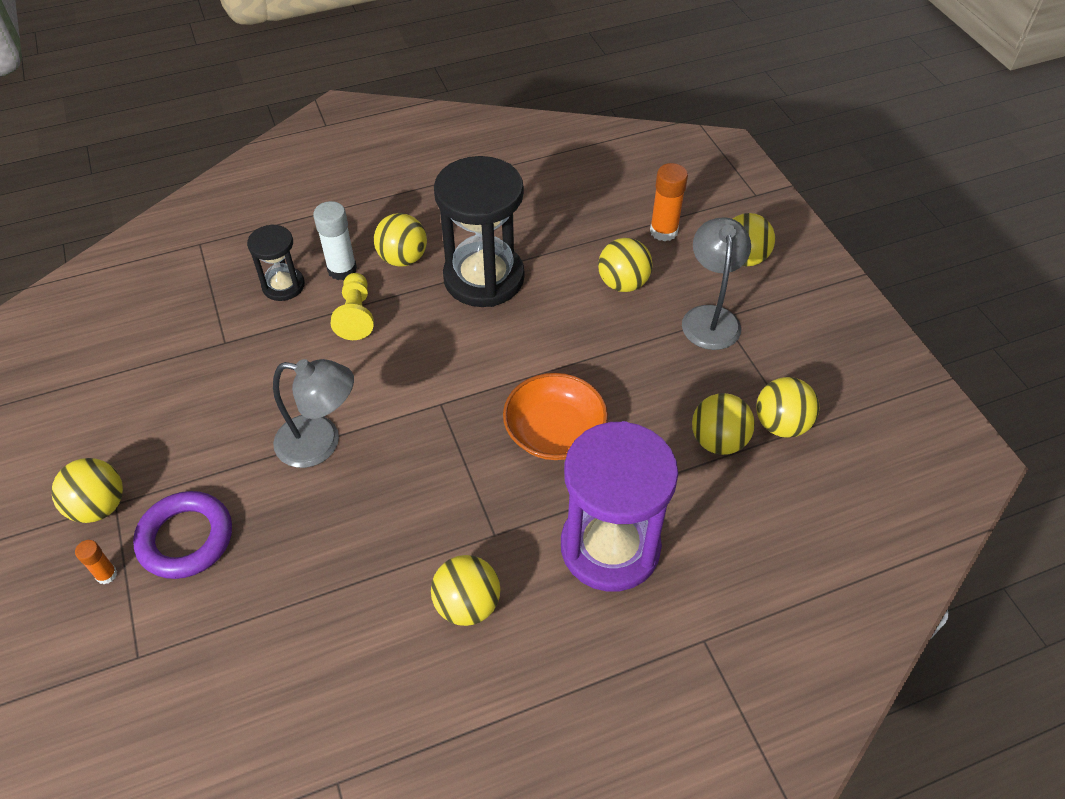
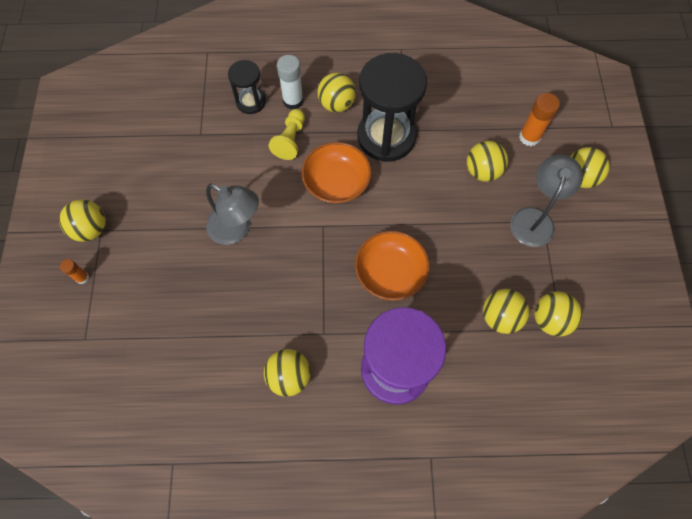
camera: 20 degrees right, 15 degrees up
purple ring [133,491,232,579] -> none
none -> orange bowl [302,142,371,203]

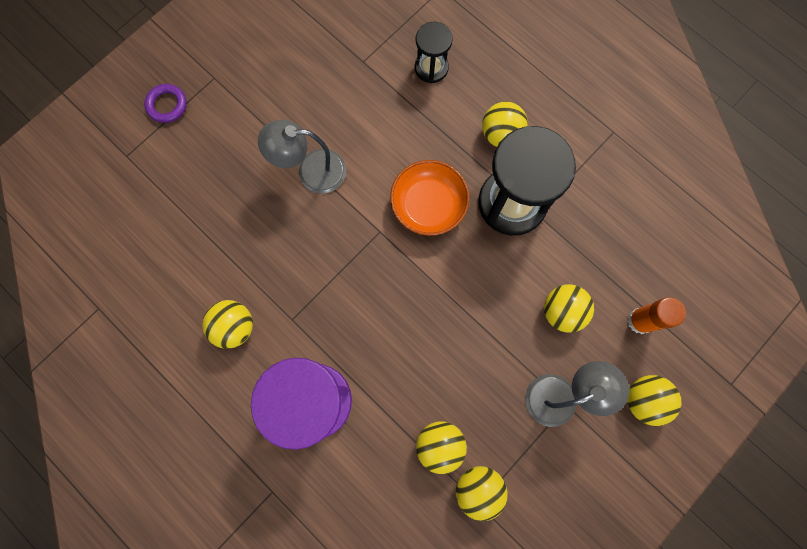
camera: 45 degrees right, 10 degrees up
yellow ball [59,199,106,242] -> none
orange glue stick [60,259,89,284] -> purple ring [144,84,187,123]
grey lamp [206,184,259,245] -> grey lamp turned 105 degrees clockwise [258,120,346,194]
yellow pawn [269,109,305,160] -> none
white glue stick [277,55,304,110] -> none
orange bowl [355,231,430,301] -> none

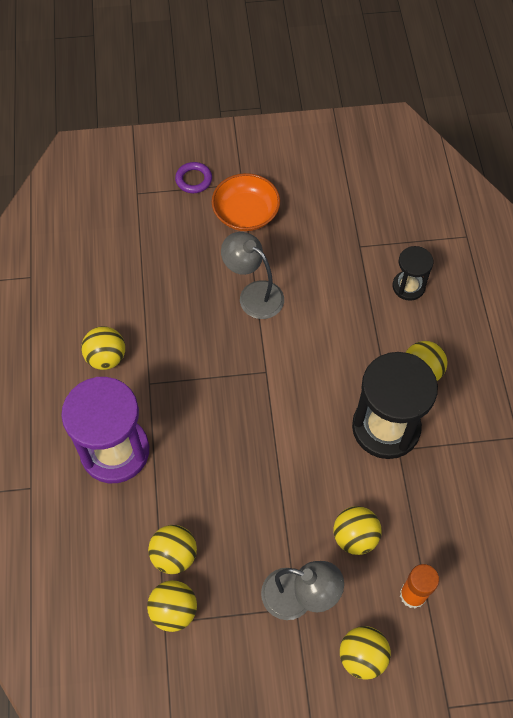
camera: 40 degrees right, 15 degrees down
orange bowl [390,160,470,236] -> orange bowl moved to [212,173,280,231]

